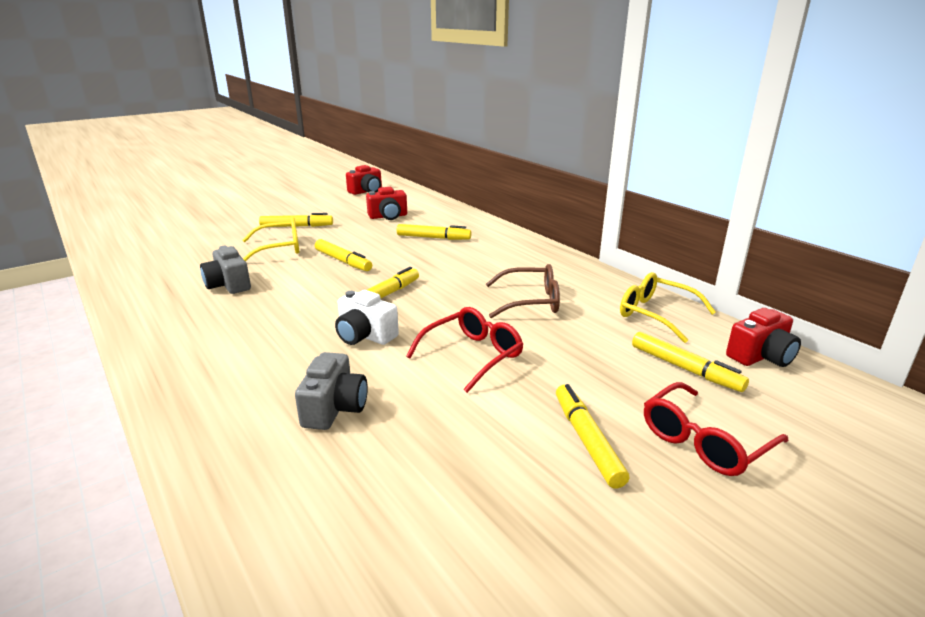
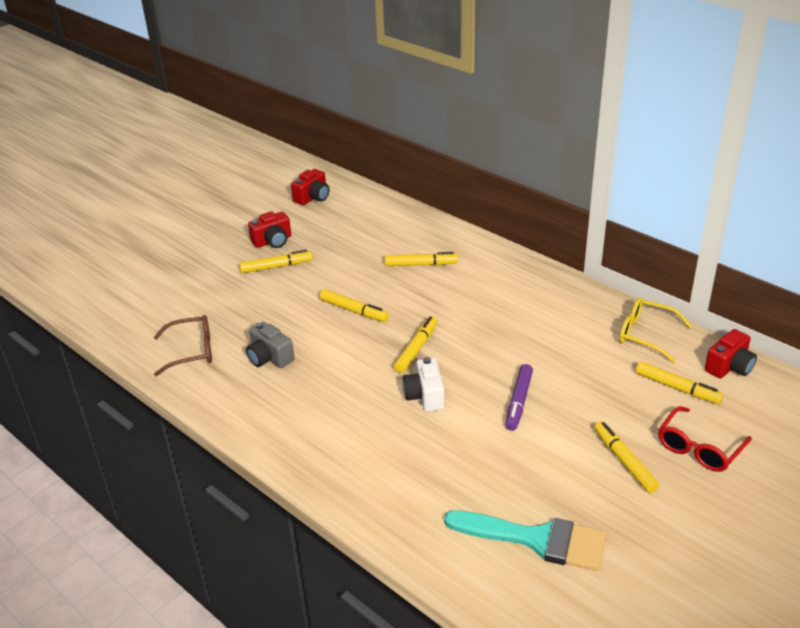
camera: 10 degrees left, 10 degrees up
yellow glasses [243,217,299,261] -> none
grey camera [295,352,368,430] -> none
white camera [335,290,399,345] -> white camera turned 60 degrees clockwise [403,357,444,412]
red camera [366,187,407,220] -> red camera moved to [248,211,291,248]
red glasses [406,307,524,393] -> purple marker [505,364,533,431]
brown glasses [486,264,560,318] -> brown glasses moved to [154,315,212,376]
none -> turquoise brush [444,510,606,571]

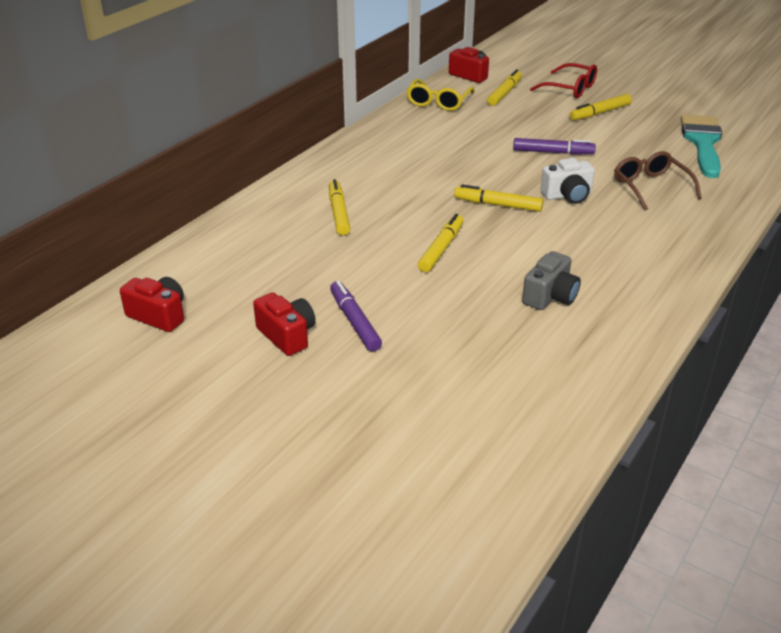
camera: 100 degrees left, 0 degrees up
brown glasses [154,315,212,376] -> brown glasses moved to [614,151,702,210]
yellow marker [239,250,313,273] -> purple marker [330,281,382,351]

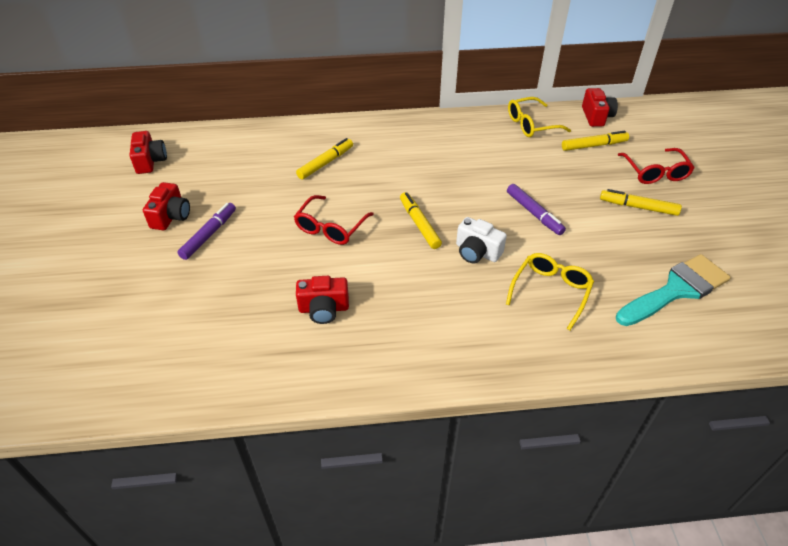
camera: 50 degrees right, 10 degrees up
yellow marker [418,214,464,272] -> red glasses [294,195,374,245]
grey camera [522,251,581,310] -> red camera [296,276,349,324]
brown glasses [614,151,702,210] -> yellow glasses [506,253,594,330]

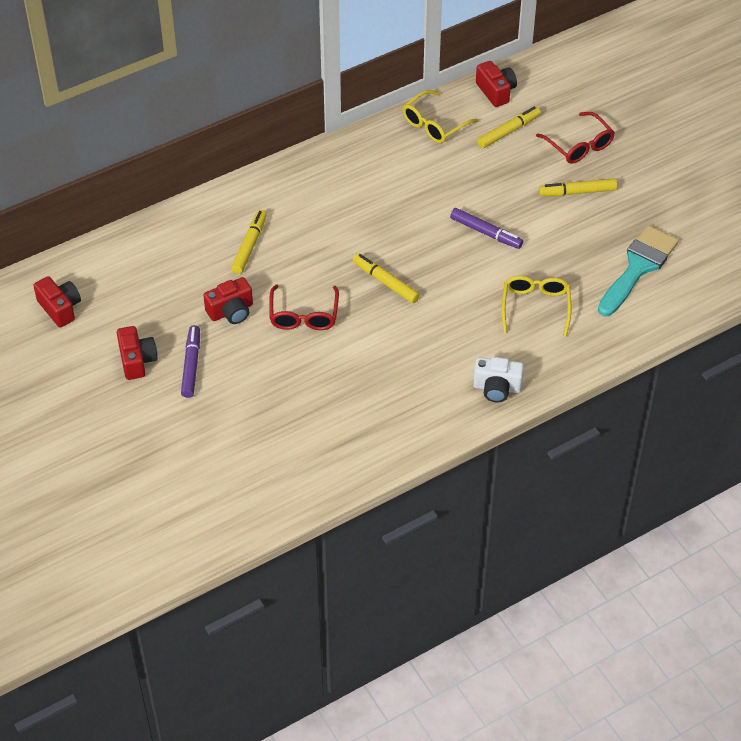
camera: 25 degrees left, 5 degrees up
red camera [296,276,349,324] -> red camera moved to [203,277,253,324]
white camera [456,217,507,264] -> white camera moved to [473,357,524,402]

